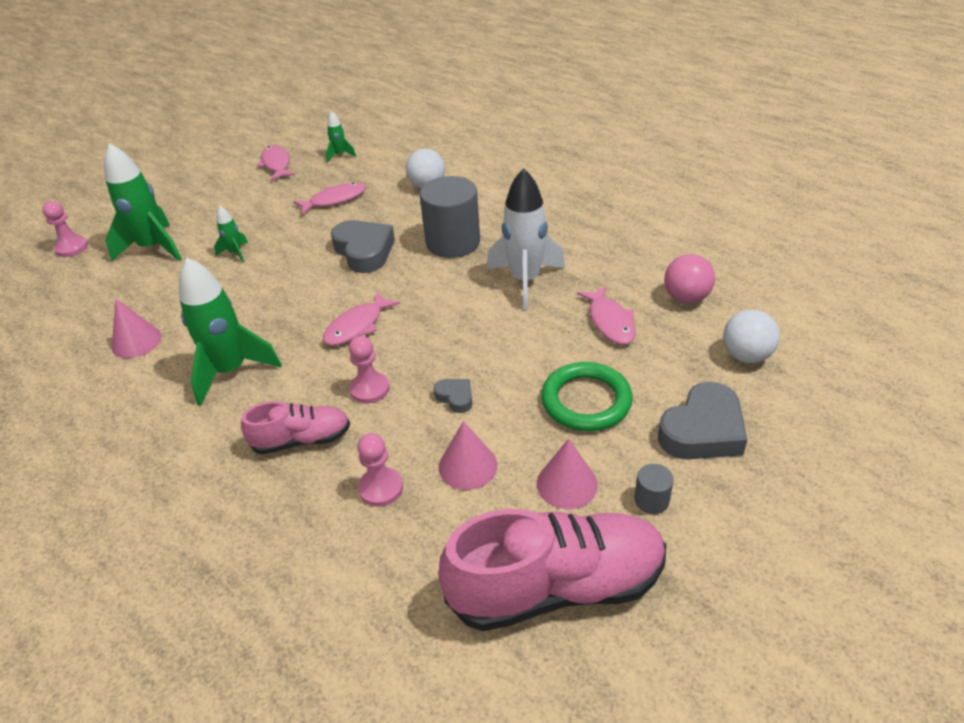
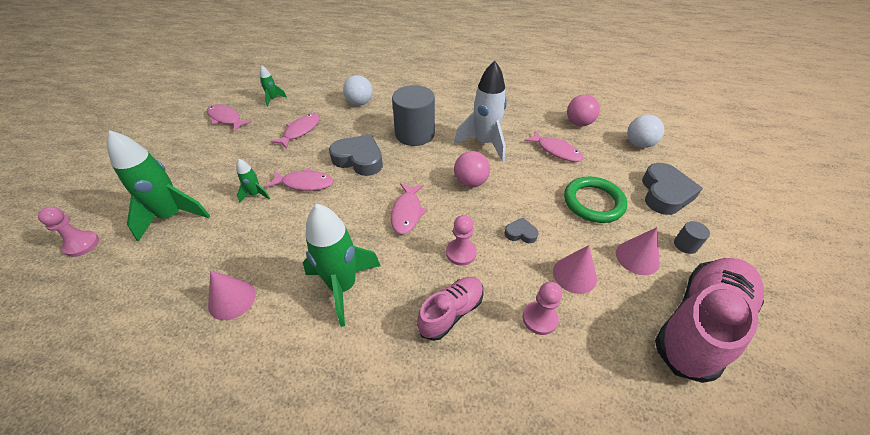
camera: 35 degrees left, 5 degrees up
none -> pink fish [266,168,334,191]
none -> pink ball [454,151,490,187]

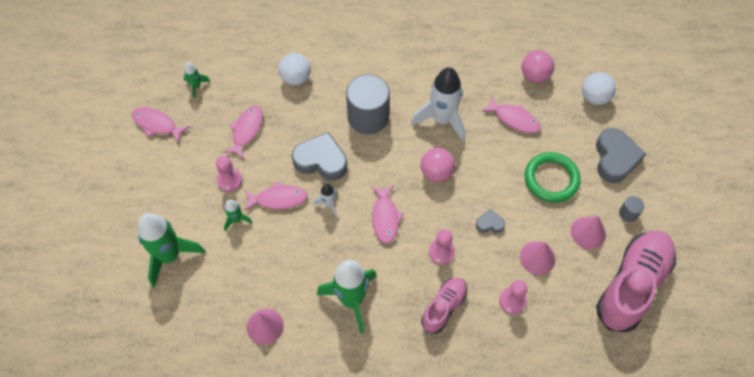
camera: 10 degrees left, 15 degrees up
pink pawn [38,207,99,257] -> pink pawn moved to [216,156,242,192]
none -> white rocket [313,184,338,218]

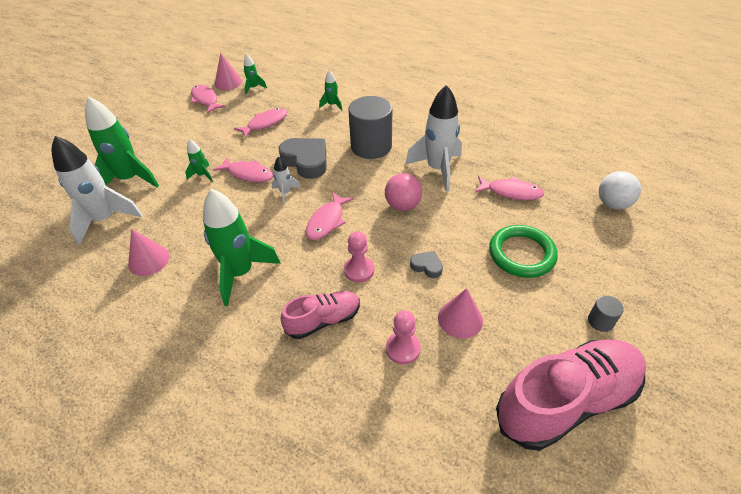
camera: 30 degrees right, 15 degrees down
pink pawn [216,156,242,192] -> none
white ball [278,53,311,85] -> green rocket [319,70,342,111]
pink fish [481,96,541,133] -> pink fish turned 45 degrees counterclockwise [475,176,544,200]
pink ball [522,50,554,83] -> none
pink cone [571,216,606,249] -> pink cone moved to [215,53,242,90]
grey heart [596,128,646,183] -> none
none -> white rocket [51,136,143,245]

